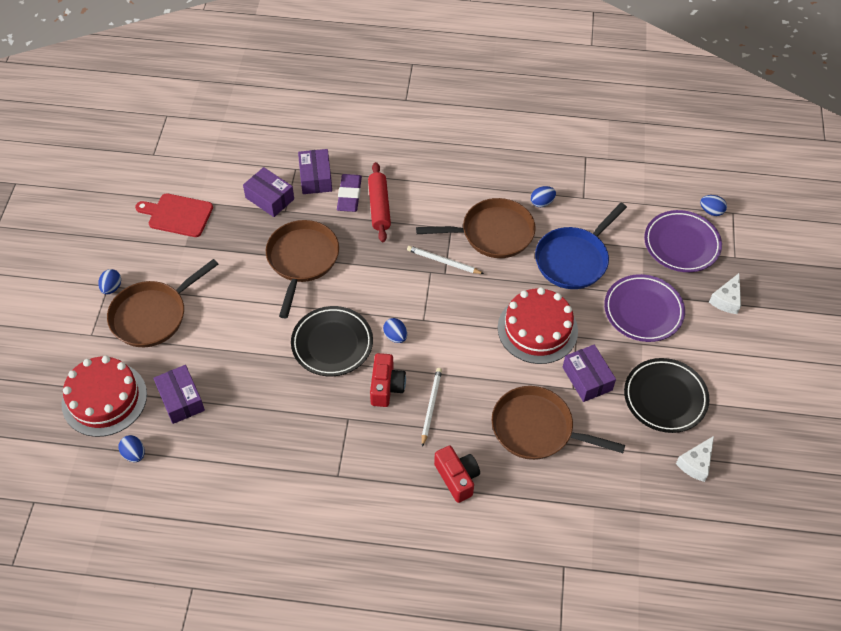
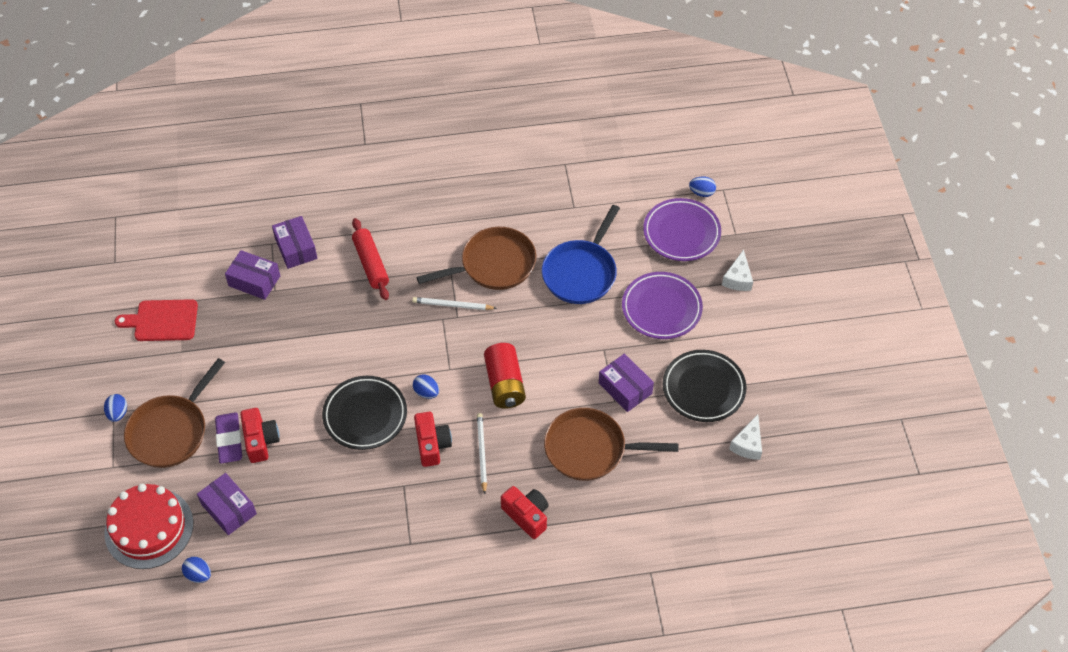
camera: 15 degrees left, 0 degrees up
brown pan [266,220,339,318] -> none
purple eraser [337,174,362,212] -> purple eraser moved to [215,412,242,464]
red cake [498,287,578,364] -> none
blue egg [531,186,556,207] -> none
none -> red camera [240,408,280,463]
none -> red battery [484,343,526,409]

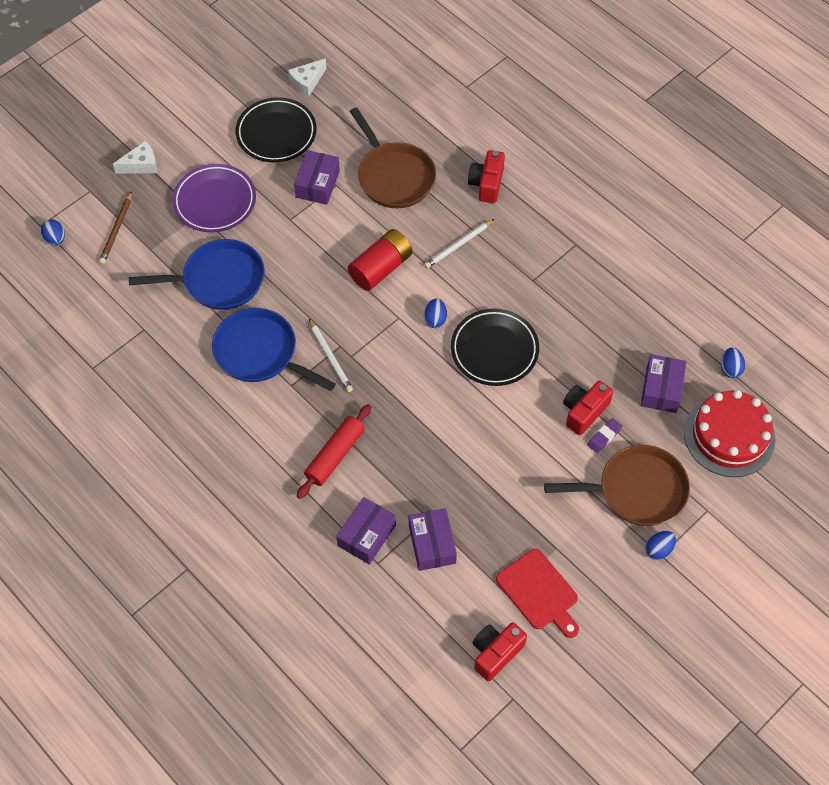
camera: 125 degrees left, 5 degrees up
purple eraser [215,412,242,464] -> purple eraser [587,418,622,453], size x0.60
red camera [414,412,452,467] -> red camera moved to [473,622,527,681]
brown pan [416,227,536,290] -> blue pan [212,308,336,391]
purple plate [643,198,721,261] -> brown pencil [99,191,132,264]
white cheese [729,414,762,460] -> white cheese turned 150 degrees clockwise [288,59,327,97]

